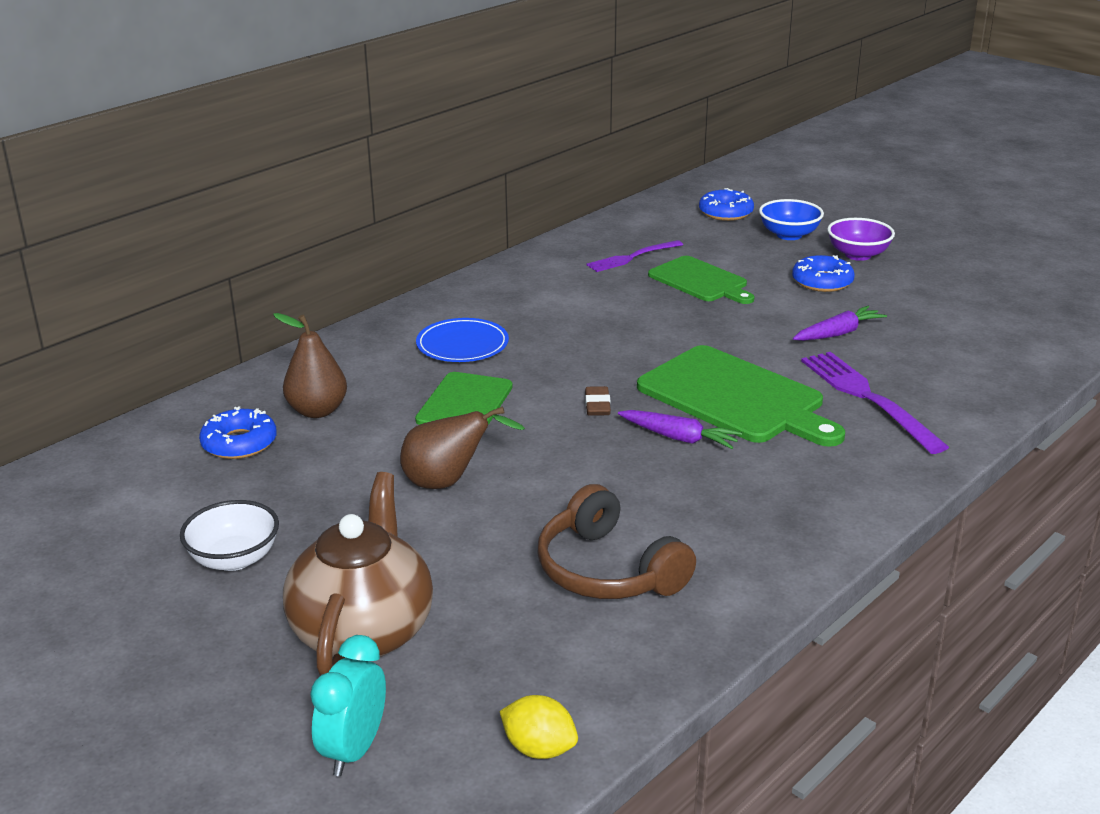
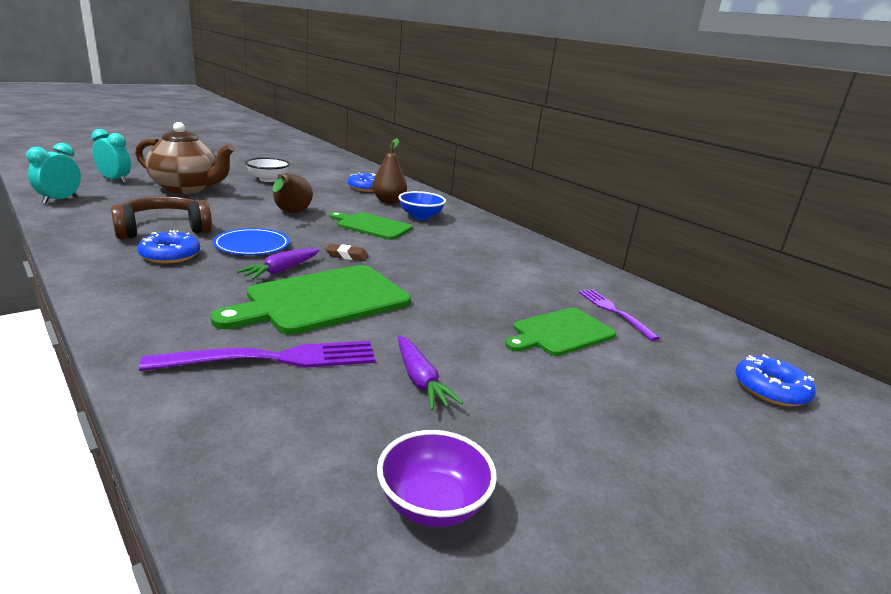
camera: 95 degrees right, 5 degrees down
blue plate [416,318,509,362] -> blue plate moved to [213,228,290,255]
yellow lemon [499,695,578,759] -> turquoise clock [26,143,81,204]
blue bowl [759,199,824,240] -> blue bowl moved to [398,191,446,220]
blue donut [792,255,855,292] -> blue donut moved to [137,230,200,263]
purple bowl [827,218,895,261] -> purple bowl moved to [377,430,497,527]

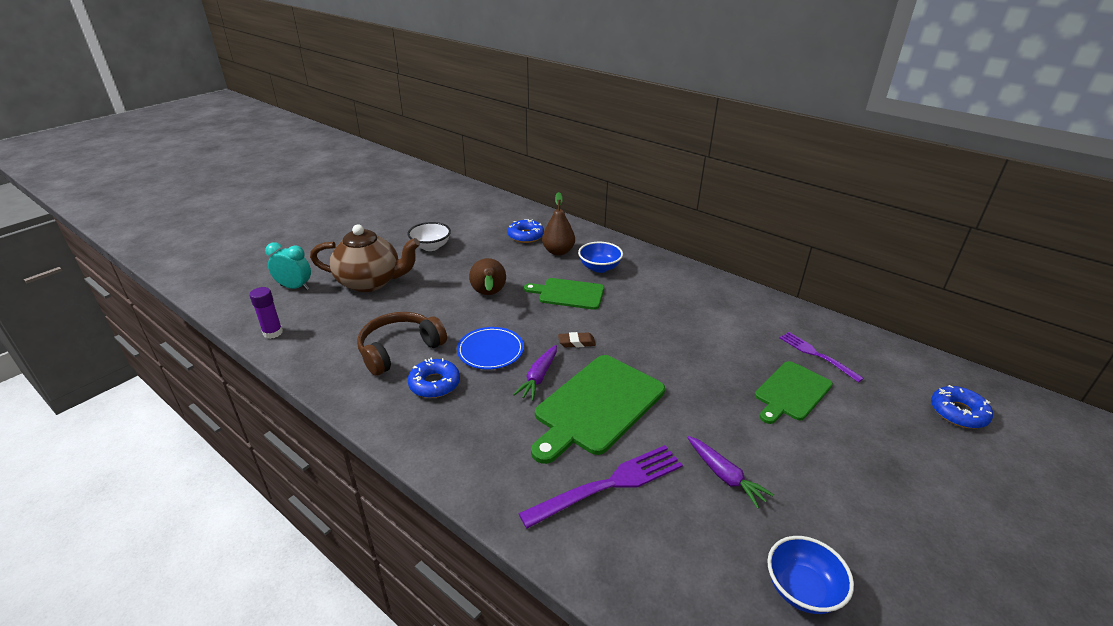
camera: 10 degrees left, 10 degrees up
turquoise clock [26,143,81,204] -> purple glue stick [250,287,283,339]
purple bowl [377,430,497,527] -> blue bowl [767,536,854,614]

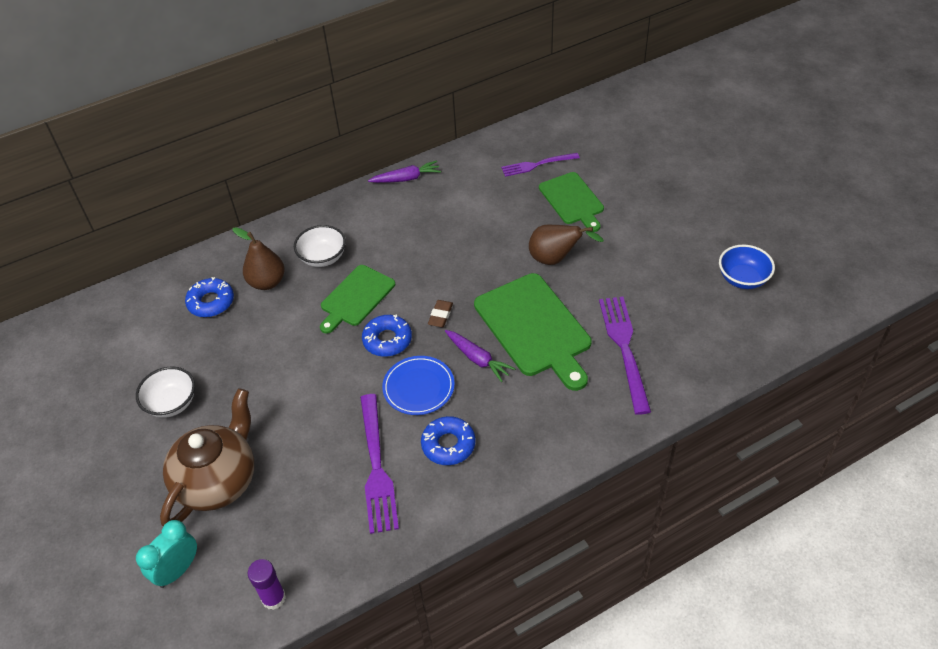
camera: 65 degrees left, 15 degrees up
brown headphones [357,312,447,376] -> purple fork [360,394,399,534]
brown pear [469,258,506,295] -> brown pear moved to [529,225,604,265]
blue bowl [578,242,623,273] -> white bowl [294,225,346,267]
purple carrot [687,436,774,509] -> purple carrot moved to [368,160,441,183]
blue donut [931,385,993,428] -> blue donut moved to [362,315,412,357]

